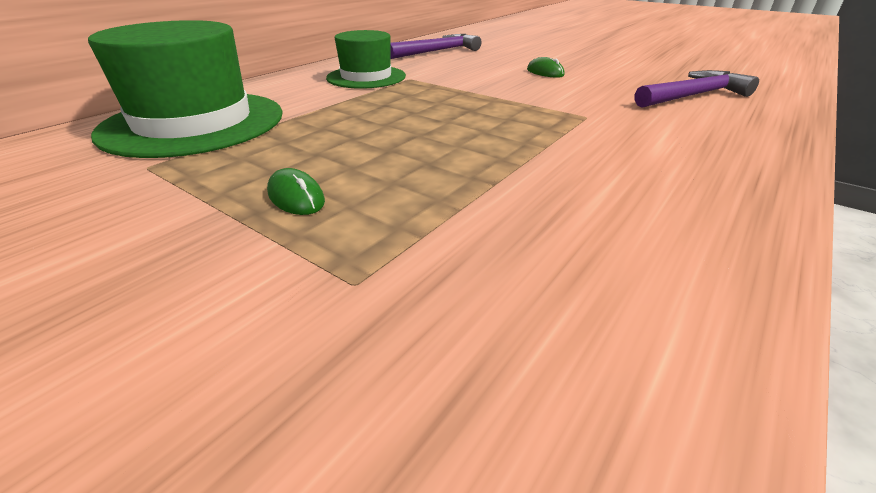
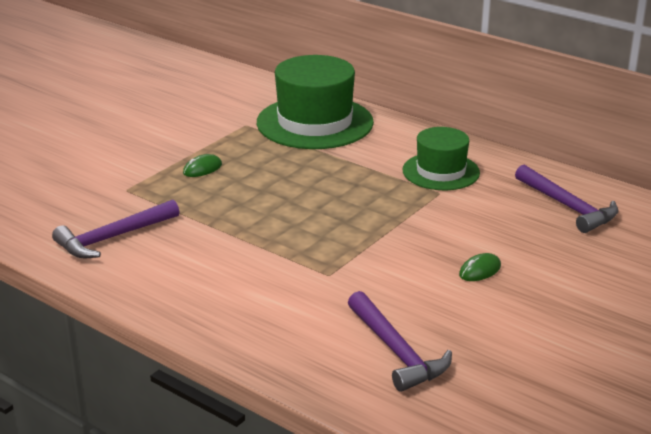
camera: 90 degrees right, 5 degrees down
none -> purple hammer [52,199,179,258]

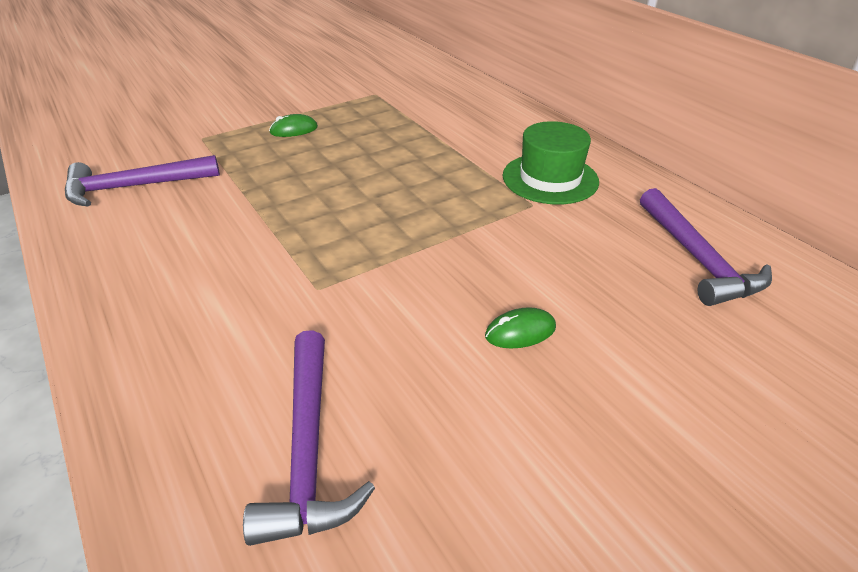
camera: 20 degrees right, 10 degrees up
green hat [257,55,374,149] -> none

